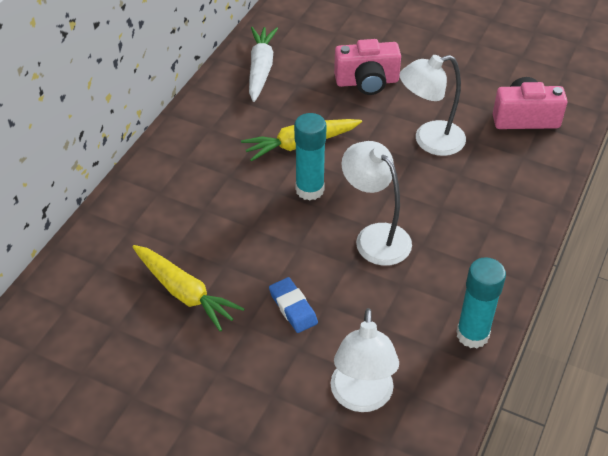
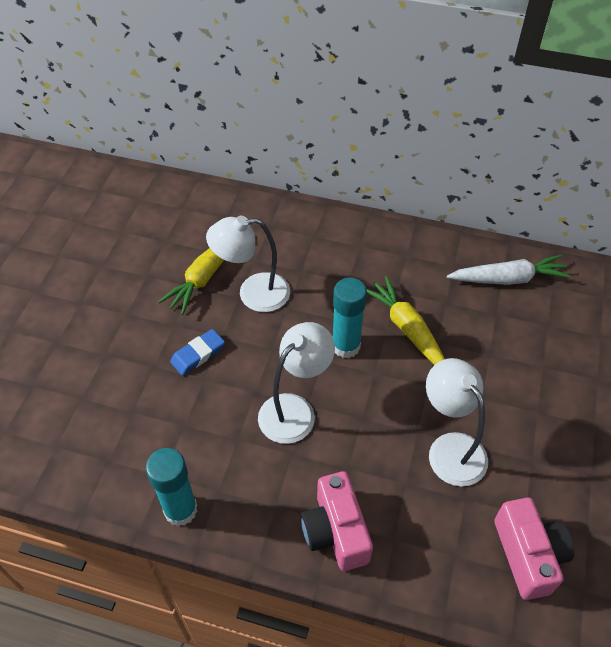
camera: 80 degrees right, 5 degrees up
white lamp [331,308,399,412] -> white lamp moved to [206,216,290,312]
pink camera [334,39,401,95] -> pink camera moved to [301,471,373,571]

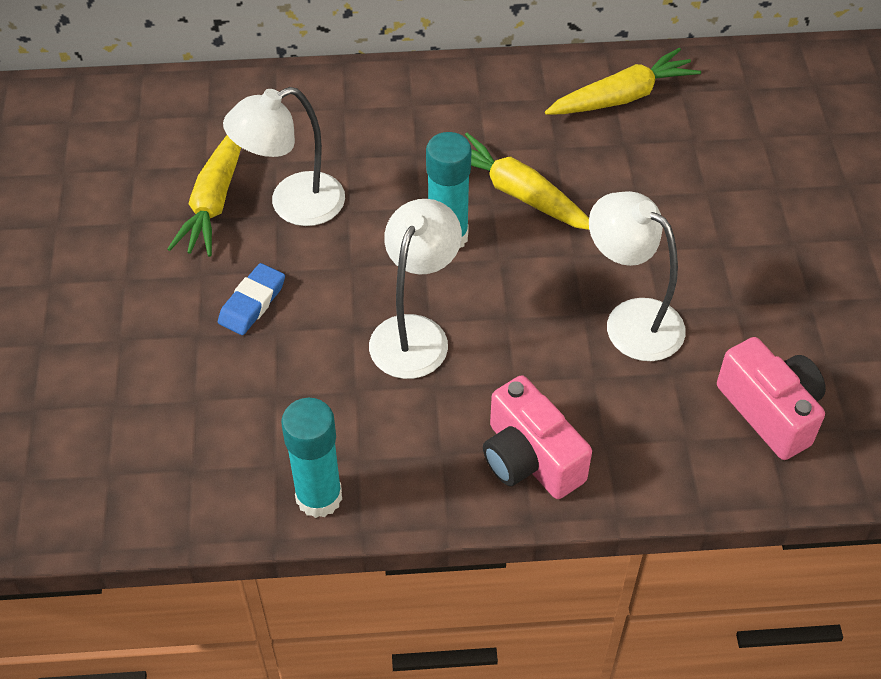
camera: 20 degrees left, 0 degrees up
white carrot [447,255,571,285] -> yellow carrot [545,48,701,115]

